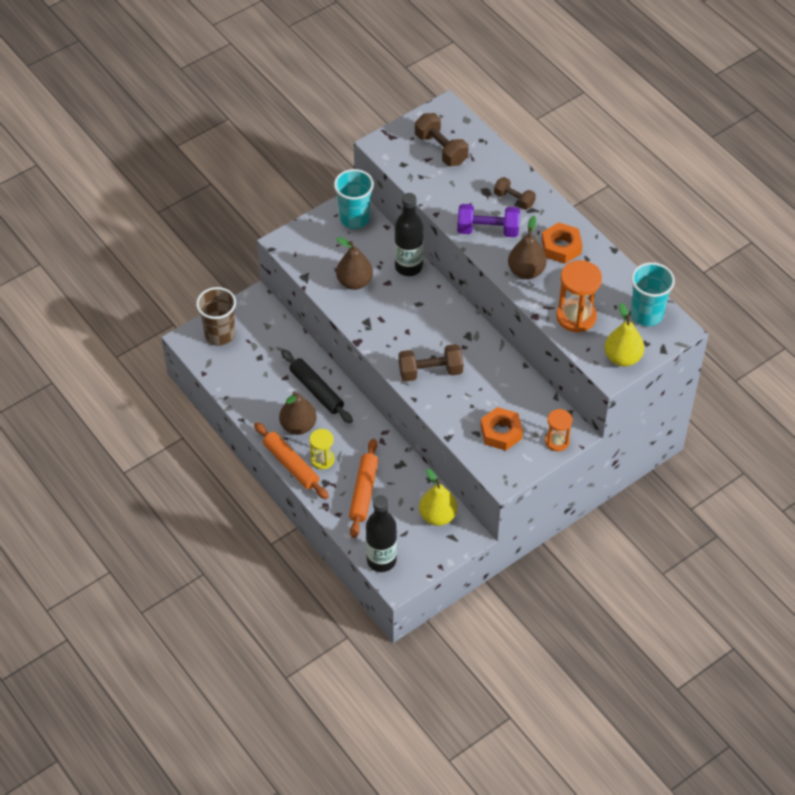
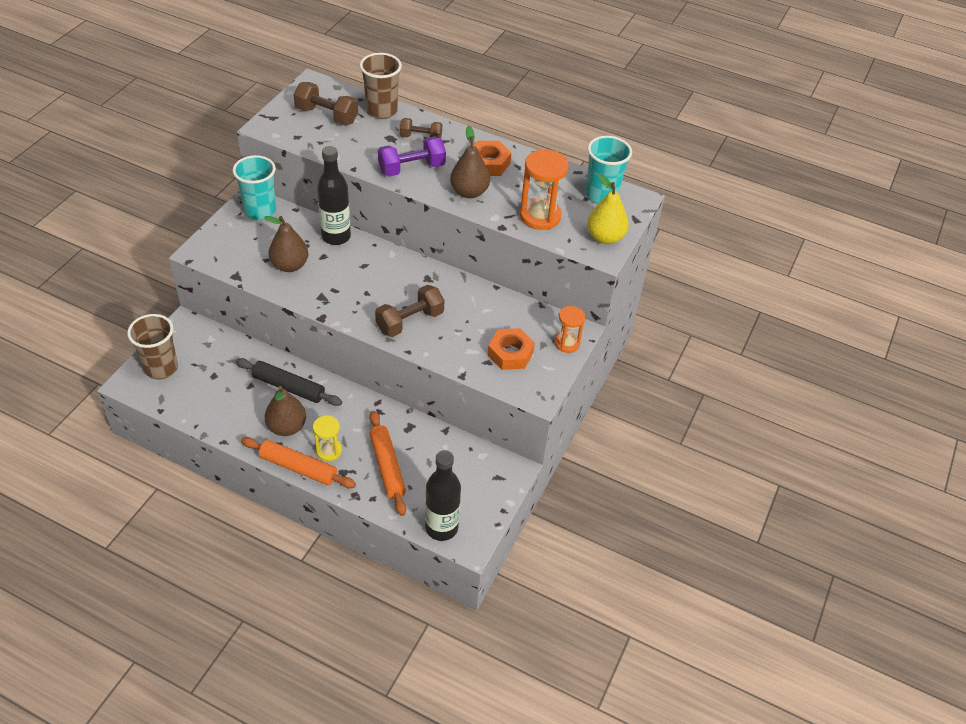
camera: 30 degrees left, 5 degrees down
yellow pear [419,469,457,526] -> none
none -> brown cup [360,53,402,119]

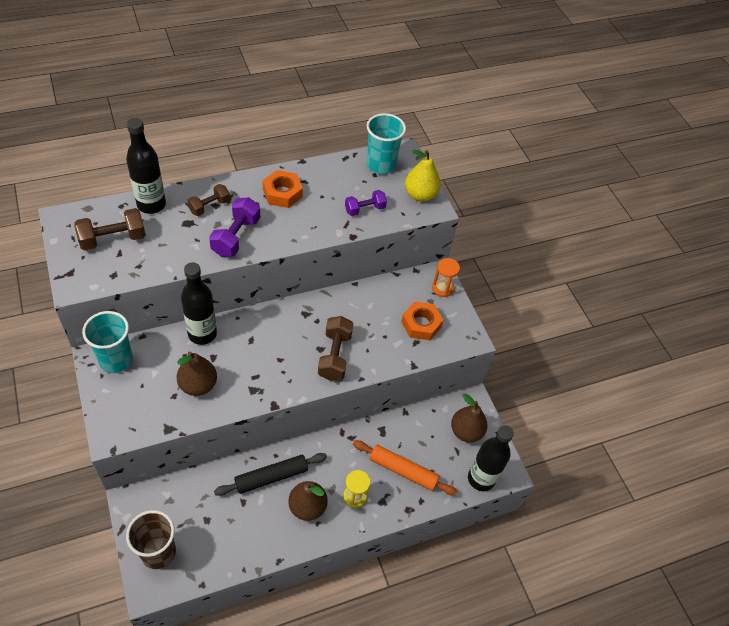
camera: 50 degrees left, 5 degrees up
orange rolling pin [241,437,356,489] -> none
brown cup [360,53,402,119] -> black bottle [126,118,166,214]
brown pear [450,126,490,198] -> brown pear moved to [451,394,488,443]
orange hourglass [520,149,569,230] -> purple dumbbell [345,190,387,216]

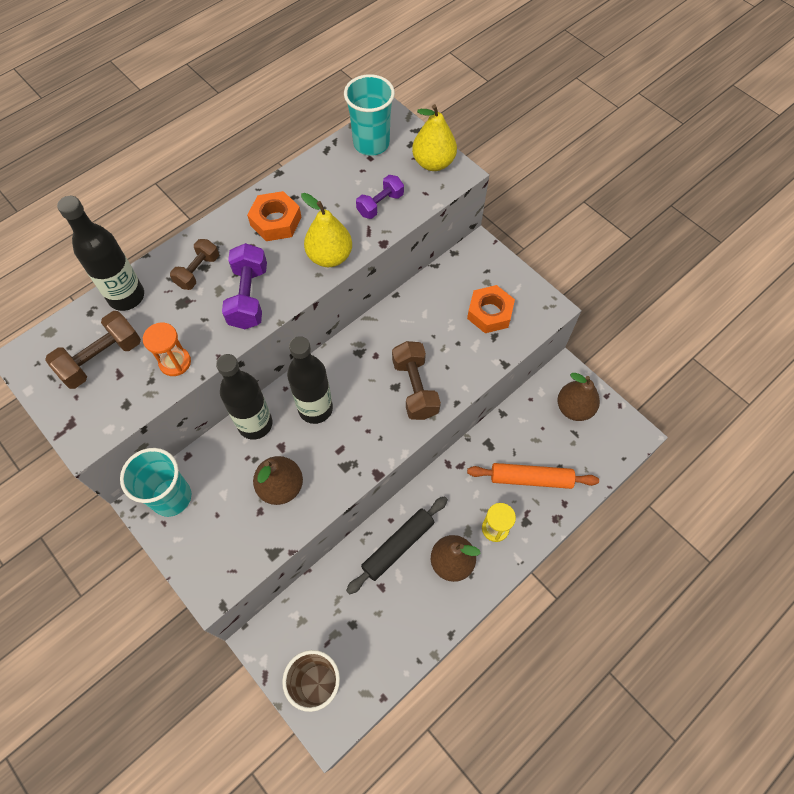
camera: 15 degrees left, 10 degrees up
orange hourglass [432,258,460,297] -> orange hourglass moved to [143,322,191,376]
black bottle [468,425,514,491] -> black bottle moved to [287,336,333,424]
none -> yellow pear [301,193,352,267]

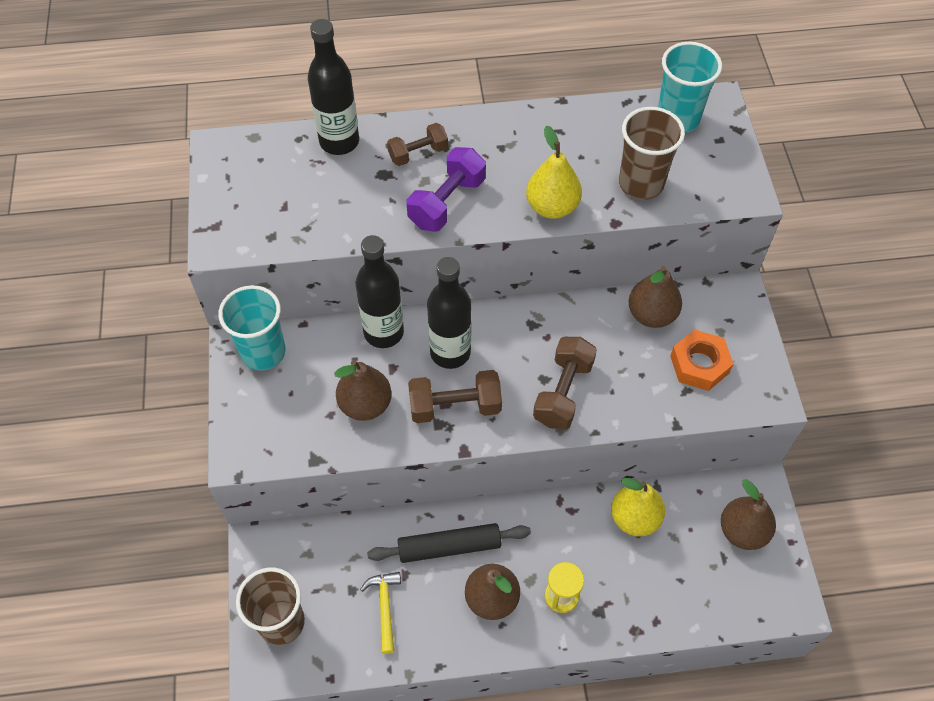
camera: 35 degrees right, 5 degrees down
brown dumbbell [45,311,141,389] -> brown dumbbell moved to [408,370,502,423]
orange hourglass [143,322,191,376] -> none
orange nut [247,191,302,241] -> none
purple dumbbell [356,175,404,219] -> brown cup [619,107,685,200]
yellow pear [412,104,457,171] -> yellow pear moved to [611,478,665,536]
orange rolling pin [467,463,599,489] -> none
none -> yellow hammer [360,572,401,654]
none -> brown pear [629,266,682,328]

